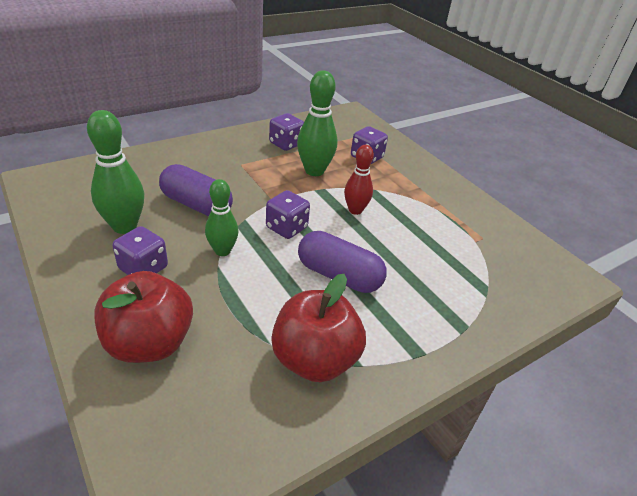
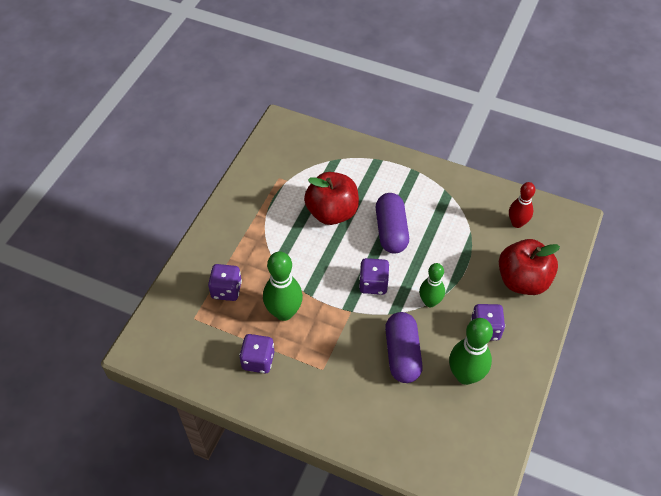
camera: 120 degrees left, 15 degrees up
red apple [271,274,366,382] -> red apple moved to [304,172,359,225]
red bowling pin [344,145,374,215] -> red bowling pin moved to [509,182,536,228]

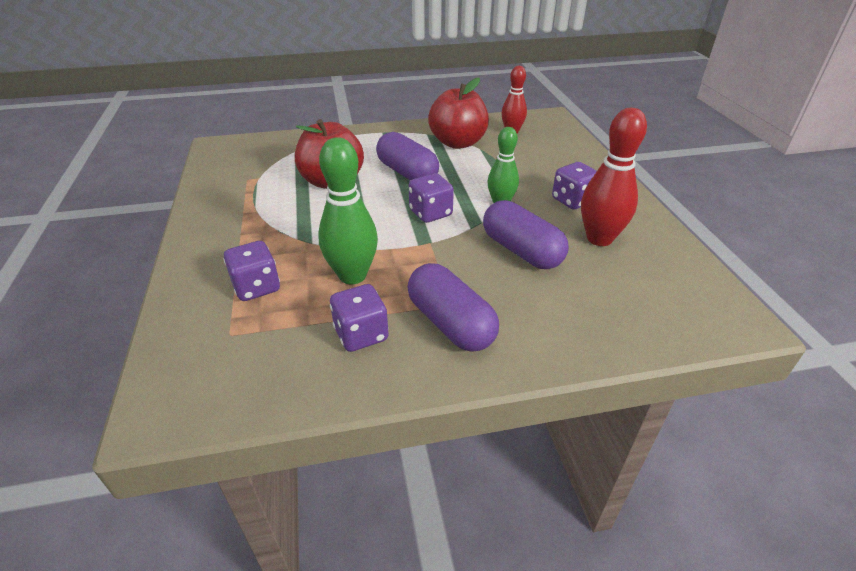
camera: 35 degrees left, 15 degrees down
green bowling pin [449,318,493,385] -> red bowling pin [581,108,647,246]
red apple [499,239,560,295] -> red apple moved to [428,78,489,149]
none -> purple capsule [407,263,499,352]

